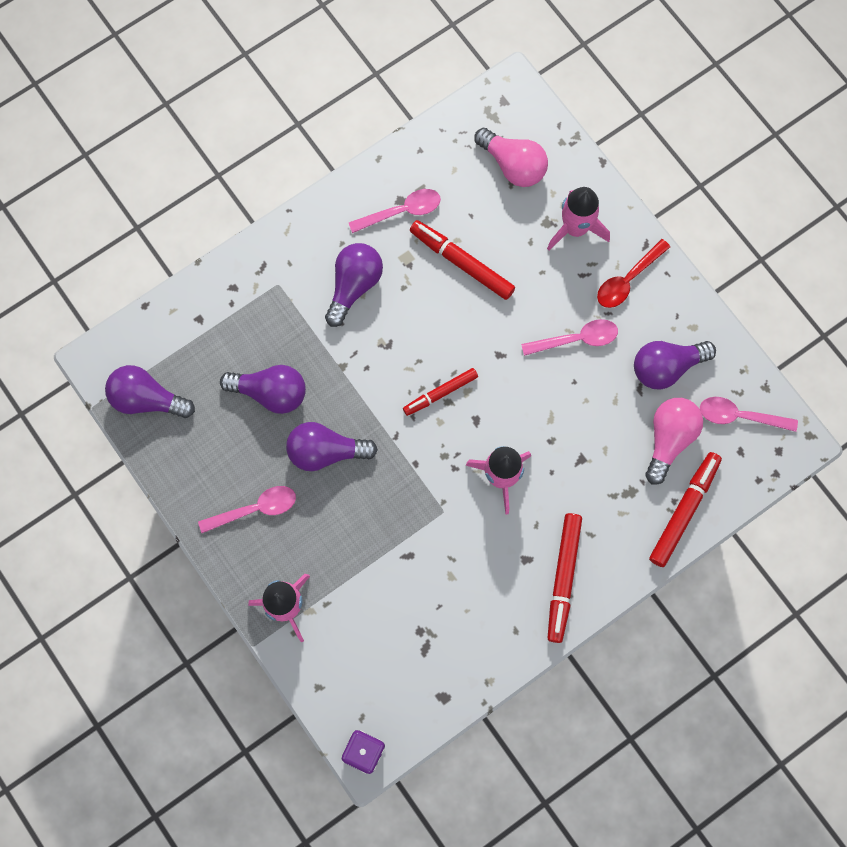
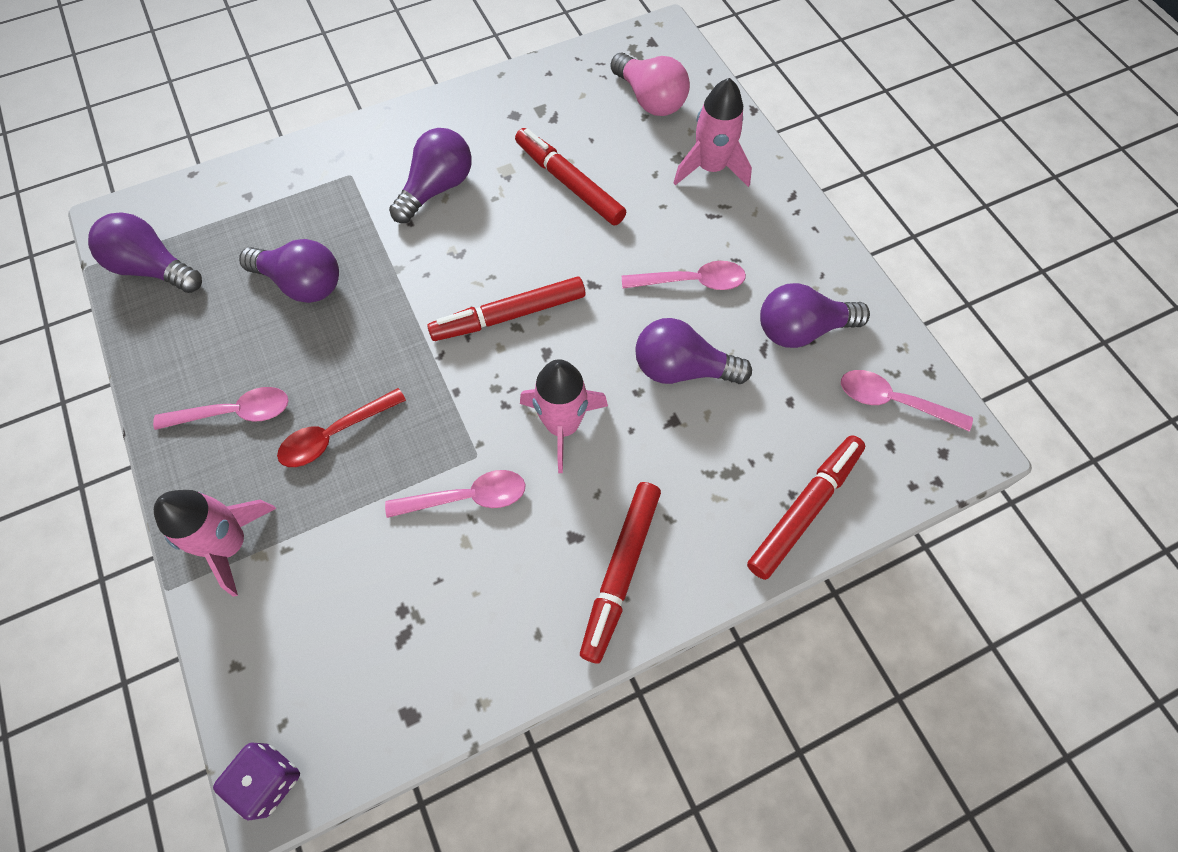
camera: 10 degrees right, 10 degrees down
purple light bulb [286,422,378,471] -> purple light bulb moved to [635,318,752,384]
pink spoon [349,189,441,233] -> pink spoon moved to [385,470,526,518]
red marker [403,368,478,416] -> red marker [427,276,586,341], size x1.51
red spoon [597,239,670,308] -> red spoon moved to [277,388,406,467]
pink light bulb [645,398,703,485] -> none

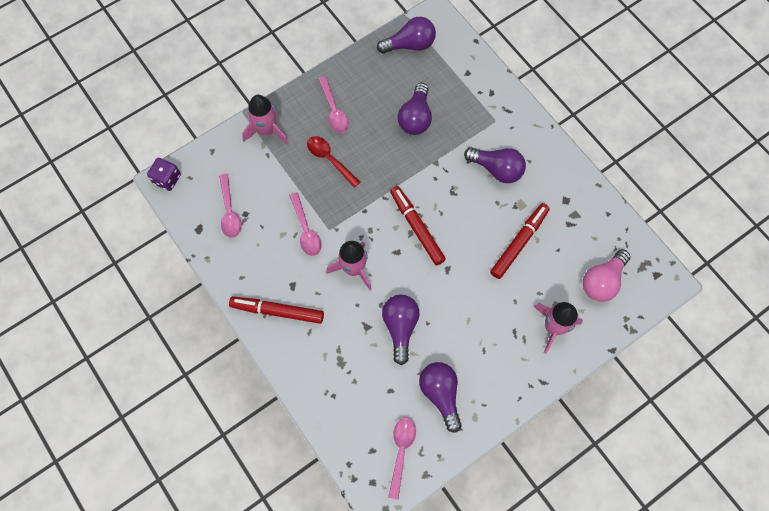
camera: 80 degrees right, 5 degrees up
purple light bulb [88,212,202,293] -> purple light bulb turned 60 degrees clockwise [377,17,436,54]
pink spoon [622,261,746,290] -> pink spoon moved to [219,174,242,238]
red marker [747,435,865,580] -> none

